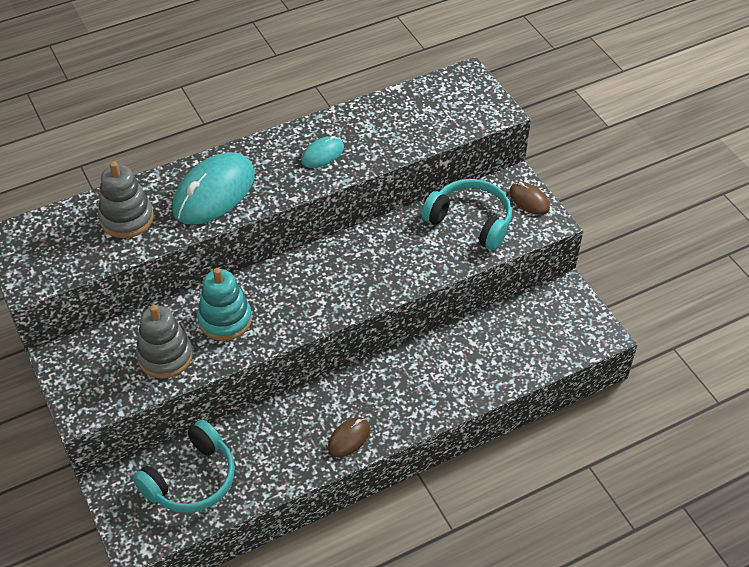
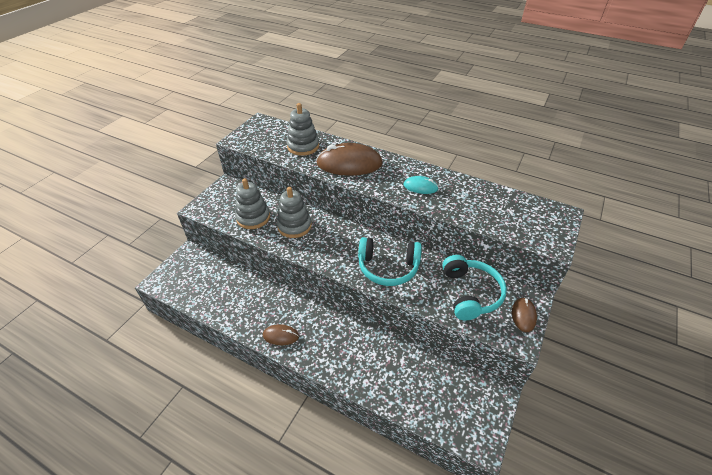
camera: 55 degrees right, 5 degrees down
turquoise headphones [133,420,235,513] -> turquoise headphones moved to [358,237,422,286]
turquoise mouse [172,152,255,224] -> brown mouse [316,143,383,176]
turquoise stacking toy [197,268,252,341] -> grey stacking toy [277,187,312,238]

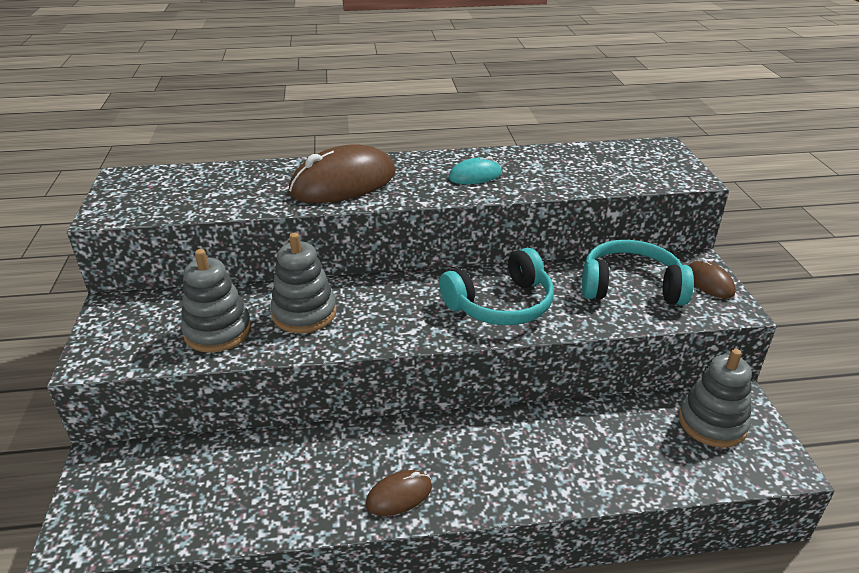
camera: 35 degrees left, 10 degrees down
grey stacking toy [287,103,319,156] -> grey stacking toy moved to [679,349,752,448]
turquoise headphones [442,255,507,321] -> turquoise headphones turned 45 degrees counterclockwise [582,240,694,305]

